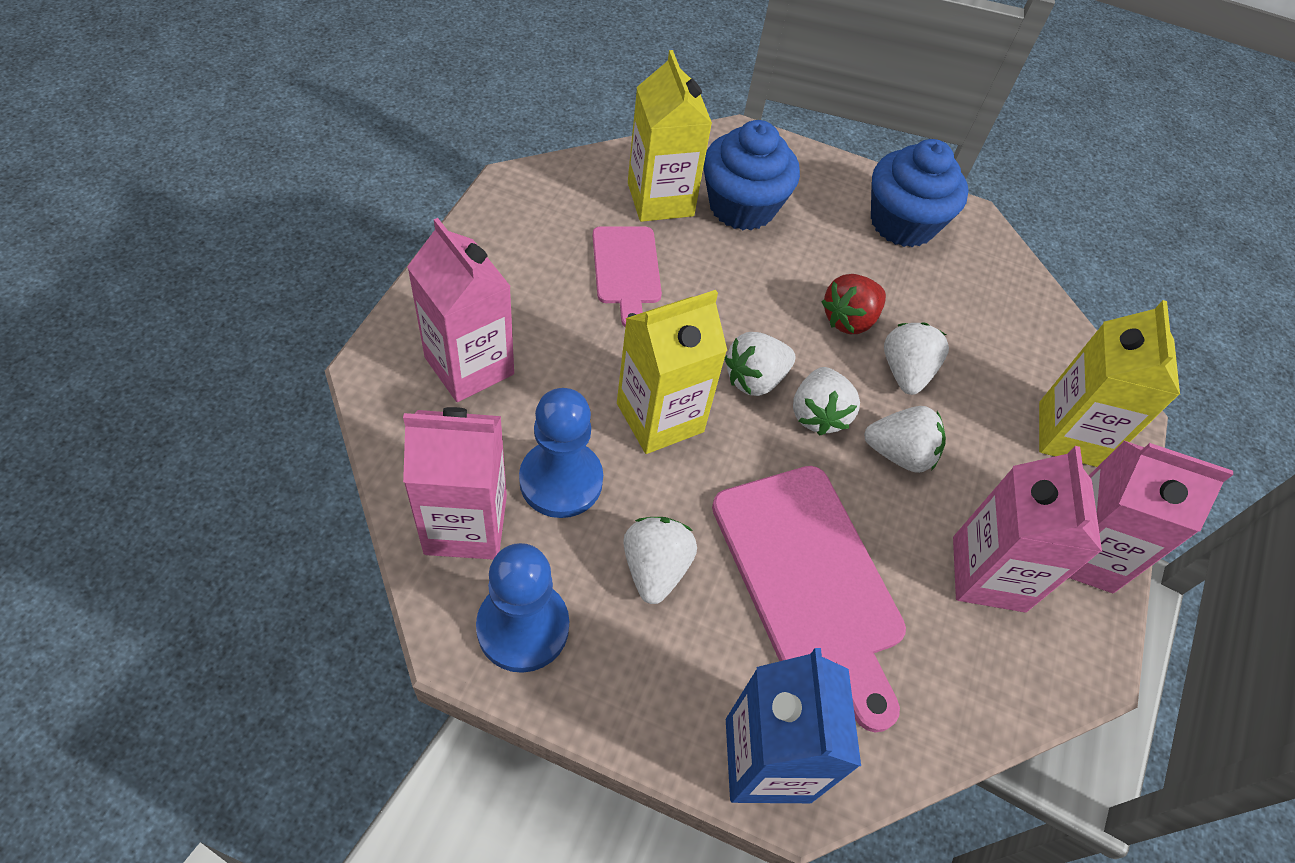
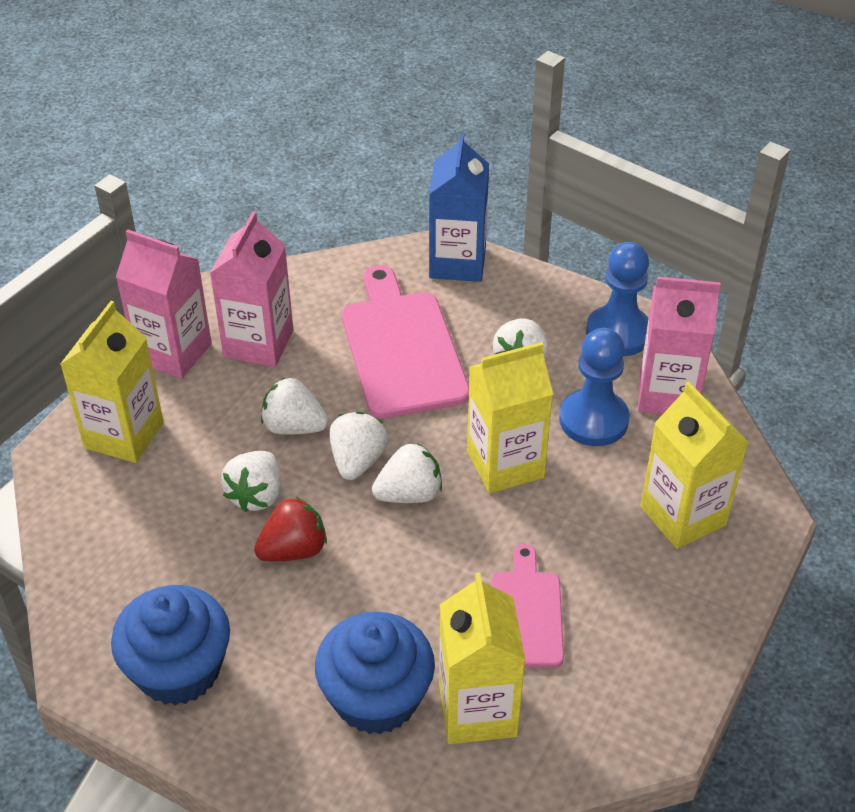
camera: 165 degrees left, 10 degrees down
pink carton [407,218,514,402] -> yellow carton [640,382,749,549]

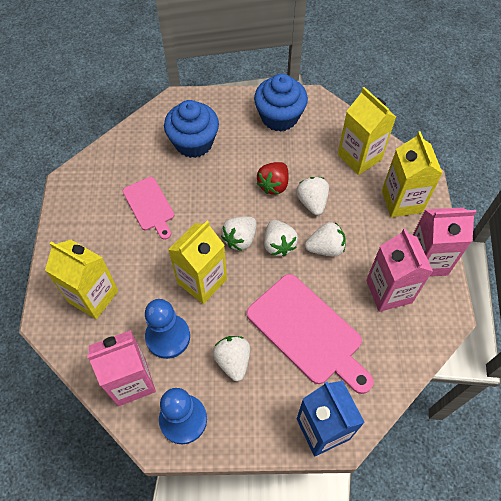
camera: 150 degrees right, 15 degrees up
yellow carton [439,572,525,744] -> yellow carton moved to [338,87,396,175]

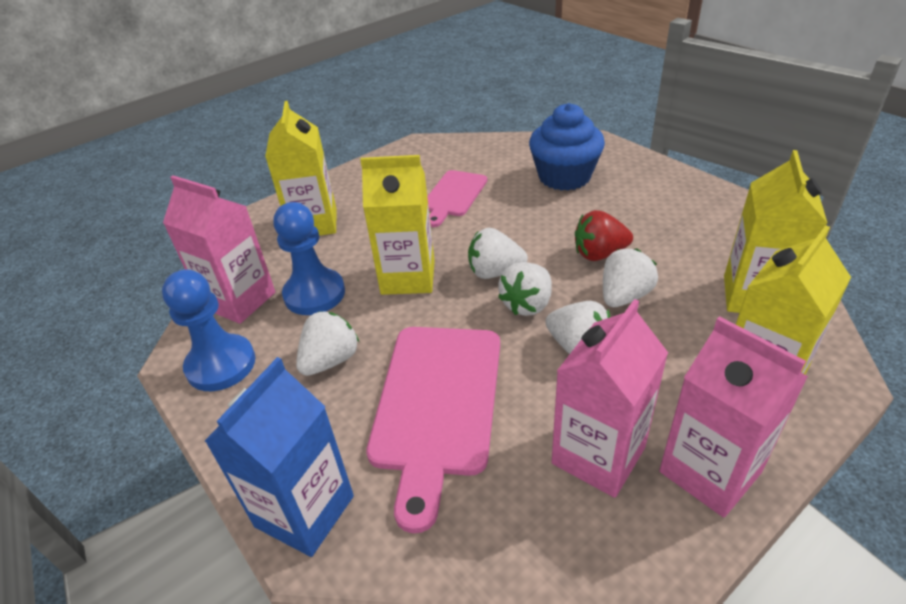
camera: 55 degrees right, 20 degrees down
blue cupcake [254,74,308,132] -> none

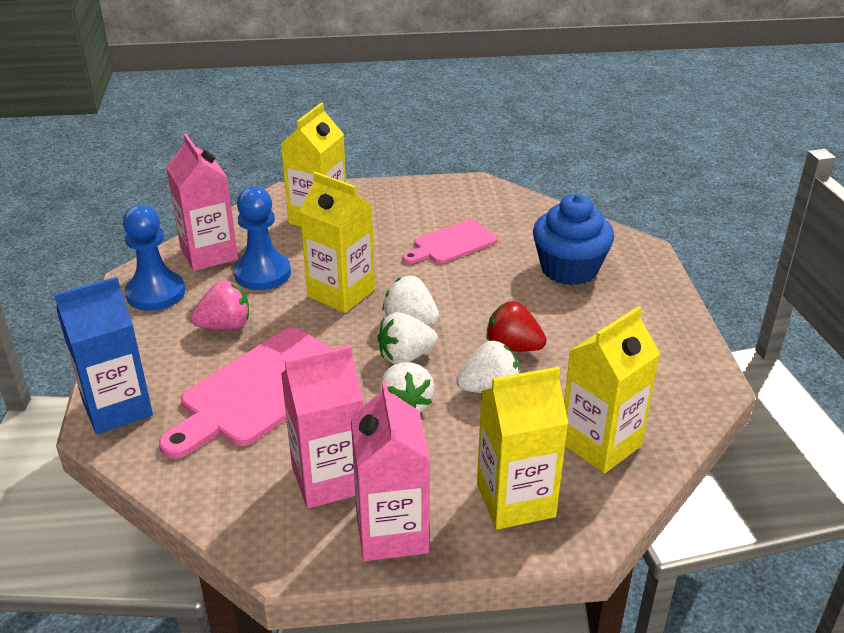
camera: 30 degrees right, 5 degrees down
white strawberry [296,311,359,376] -> pink strawberry [190,280,249,330]

